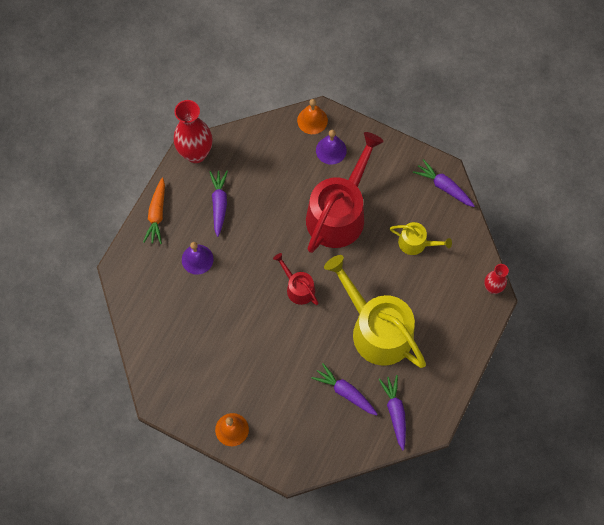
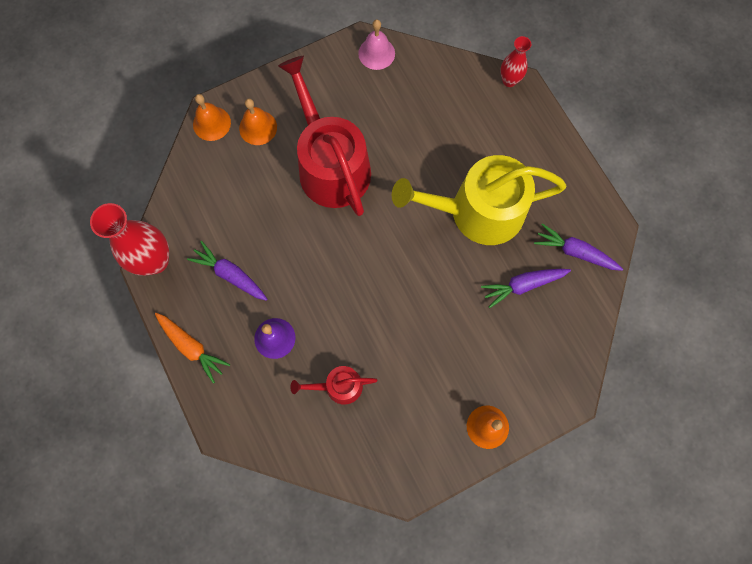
camera: 55 degrees left, 5 degrees up
red watering can [273,253,319,305] -> red watering can moved to [290,366,378,404]
purple bell [316,130,347,165] -> orange bell [239,98,277,145]
yellow watering can [390,222,452,255] -> none
purple carrot [413,159,475,207] -> pink bell [358,20,395,70]

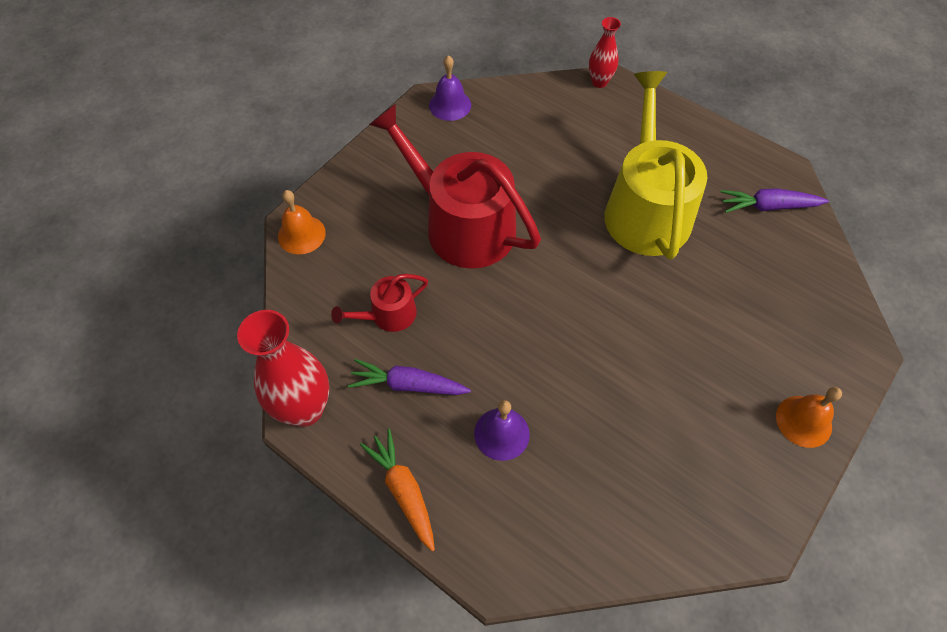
camera: 25 degrees left, 15 degrees down
orange carrot [155,313,230,383] -> orange carrot turned 135 degrees counterclockwise [360,429,435,551]
orange bell [239,98,277,145] -> none
red watering can [290,366,378,404] -> red watering can moved to [331,274,428,332]
pink bell [358,20,395,70] -> purple bell [429,55,471,121]
yellow watering can [392,155,567,245] -> yellow watering can turned 120 degrees clockwise [605,71,707,260]
purple carrot [481,269,571,308] -> none

